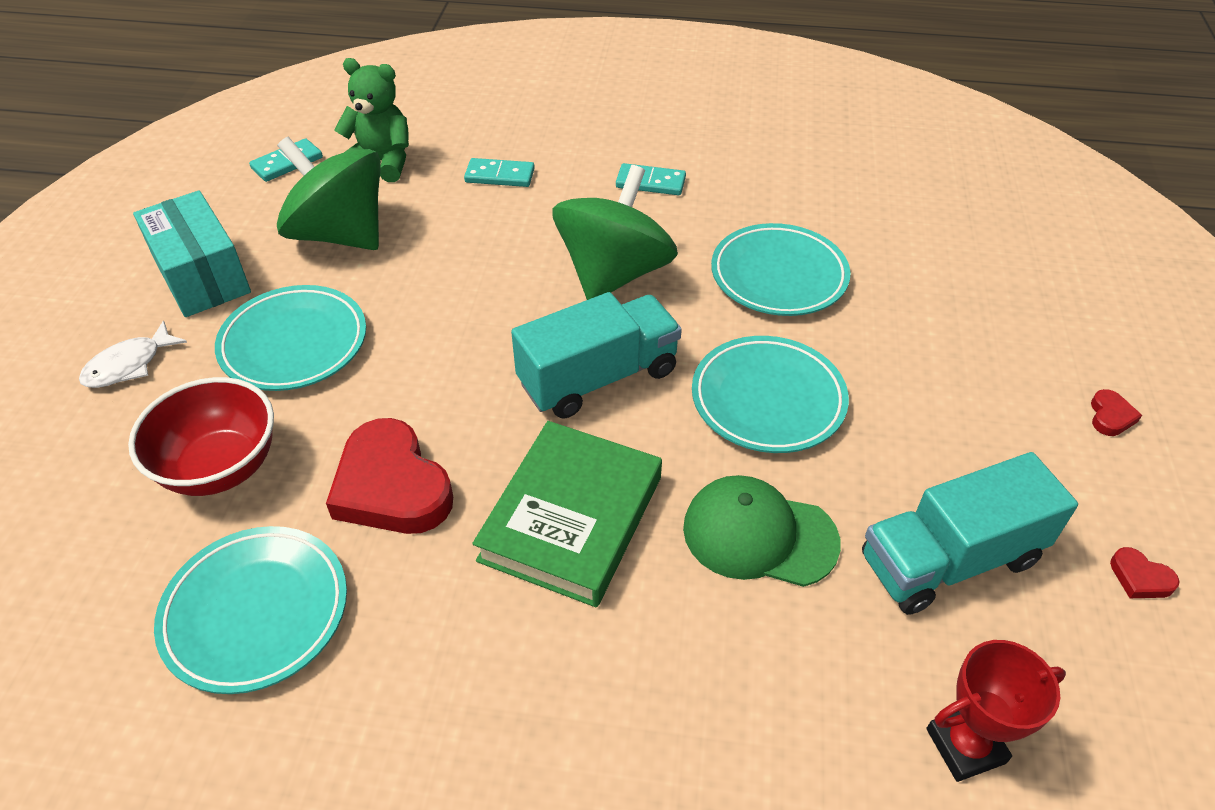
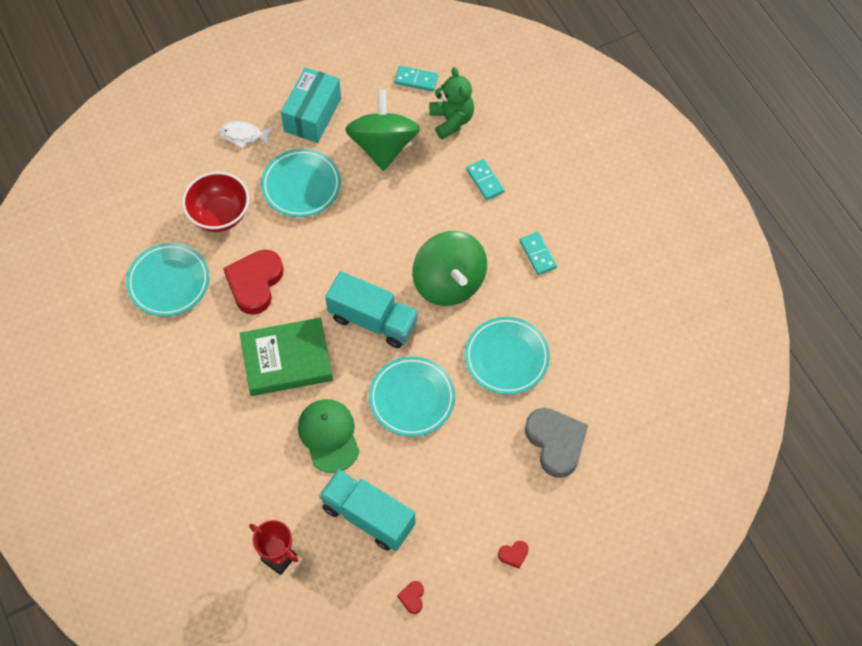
camera: 55 degrees right, 15 degrees up
green spinning top [552,165,678,300] -> green spinning top turned 75 degrees clockwise [412,231,487,306]
none -> grey heart [525,408,588,478]

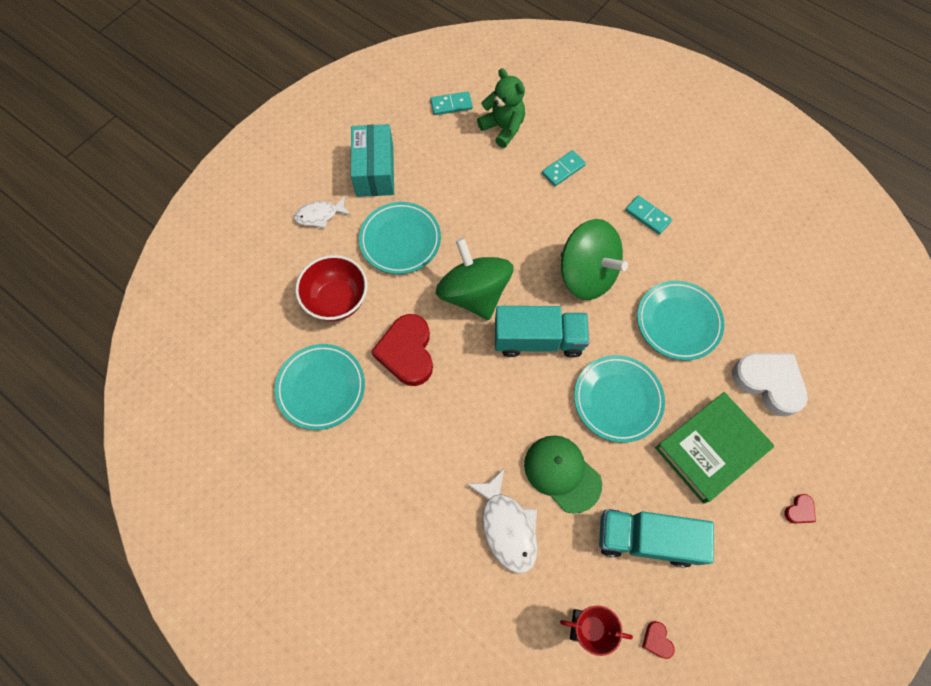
camera: 25 degrees left, 5 degrees up
green book [240,318,333,396] -> green book moved to [655,392,774,504]
green spinning top [345,90,420,171] -> green spinning top moved to [436,238,514,320]
red heart [397,581,424,614] -> red heart moved to [642,621,675,659]
turquoise domino [466,159,505,200] -> turquoise domino turned 75 degrees counterclockwise [542,150,586,186]
grey heart [525,408,588,478] -> white heart [732,353,808,417]
none -> white fish [467,469,537,574]

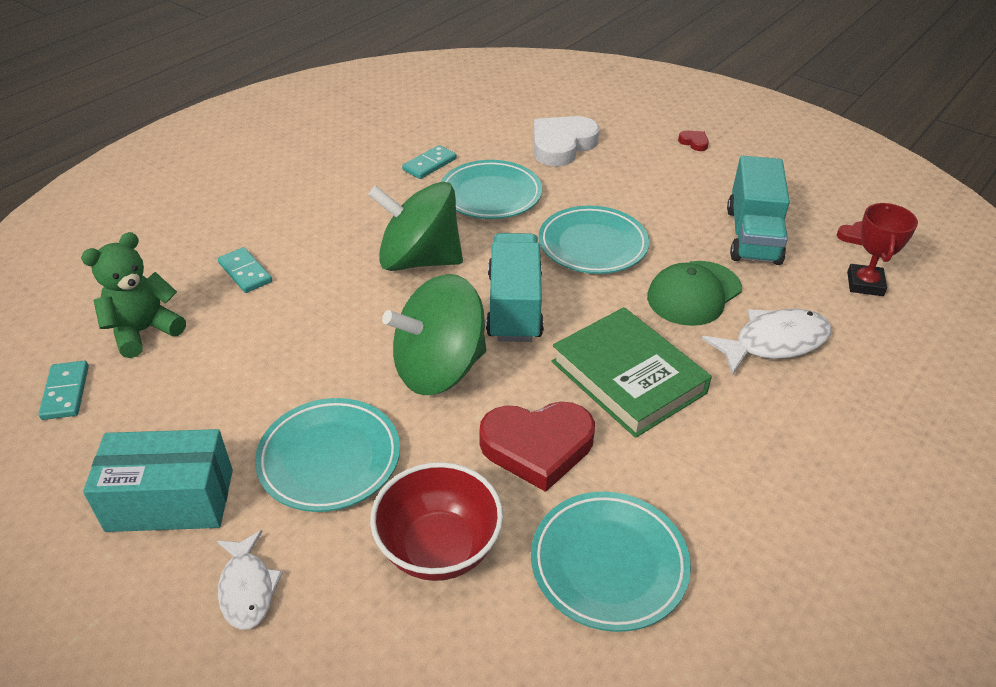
camera: 90 degrees left, 25 degrees down
green spinning top [561,219,628,300] -> green spinning top turned 120 degrees counterclockwise [368,182,463,271]
turquoise domino [625,195,672,235] -> turquoise domino moved to [402,145,457,179]
green book [655,392,774,504] -> green book moved to [551,307,712,438]

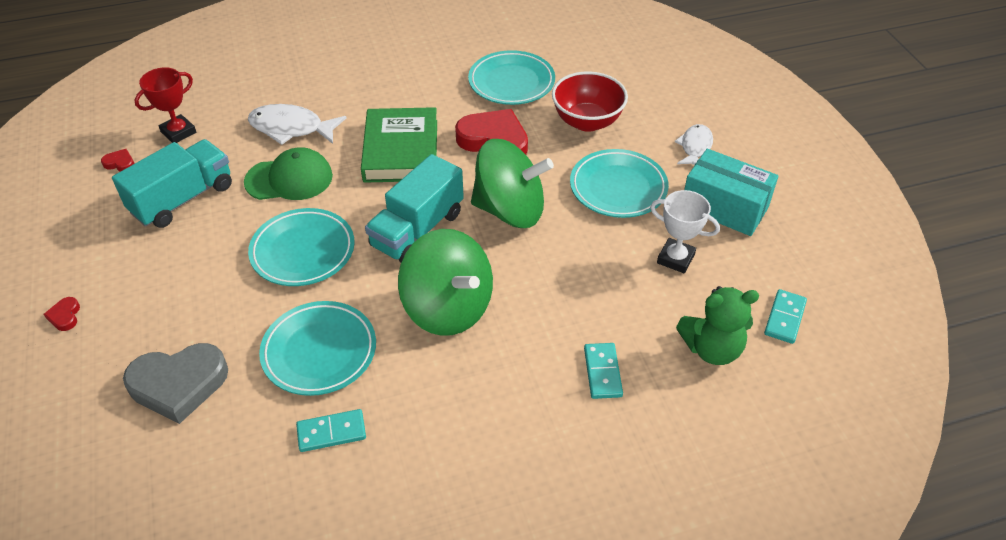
camera: 145 degrees left, 5 degrees up
white heart [534,116,600,167] -> grey heart [123,343,228,424]
none -> white trophy [650,190,720,273]

